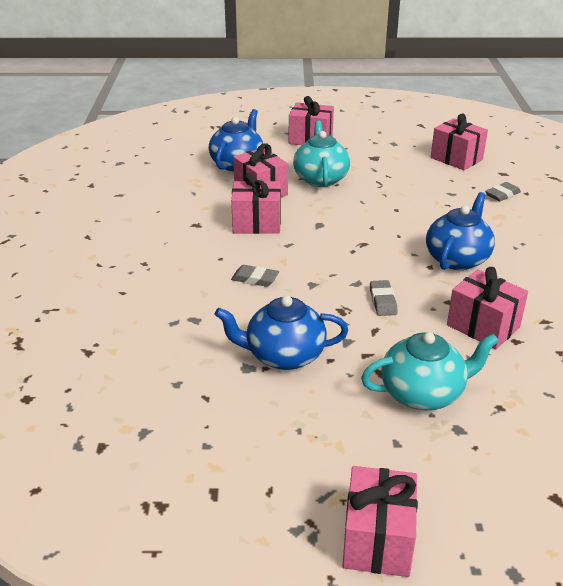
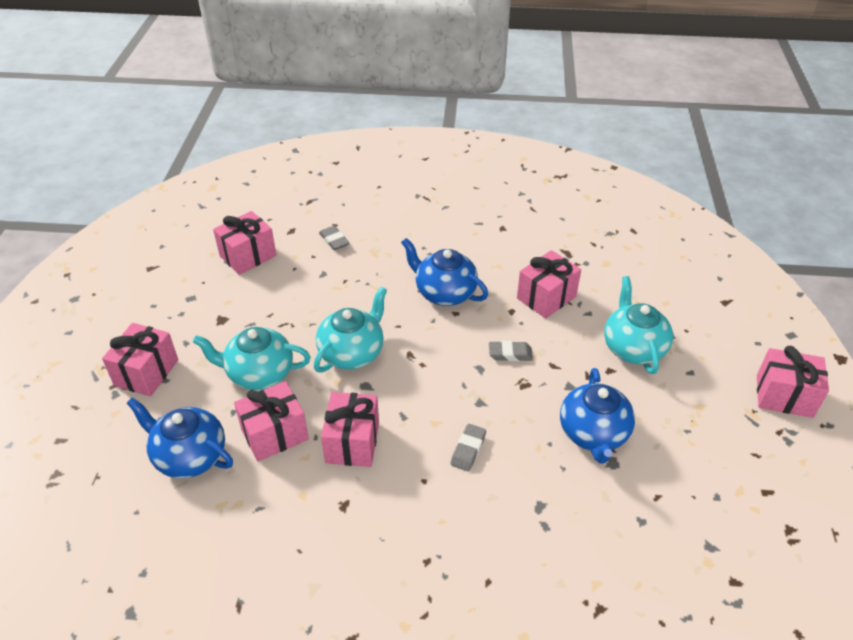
camera: 85 degrees left, 10 degrees up
none -> turquoise teapot [314,287,387,373]

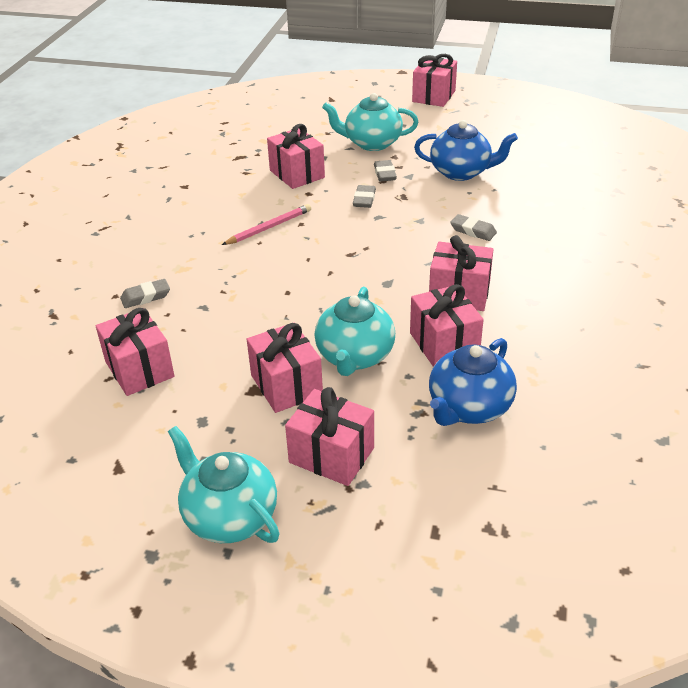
camera: 80 degrees left, 5 degrees down
turquoise teapot [314,287,387,373] -> turquoise teapot moved to [168,426,280,543]
blue teapot [401,238,488,306] -> pink pencil [222,204,311,245]
none -> pink gift [247,323,323,413]
none -> grey eraser [374,160,397,182]

